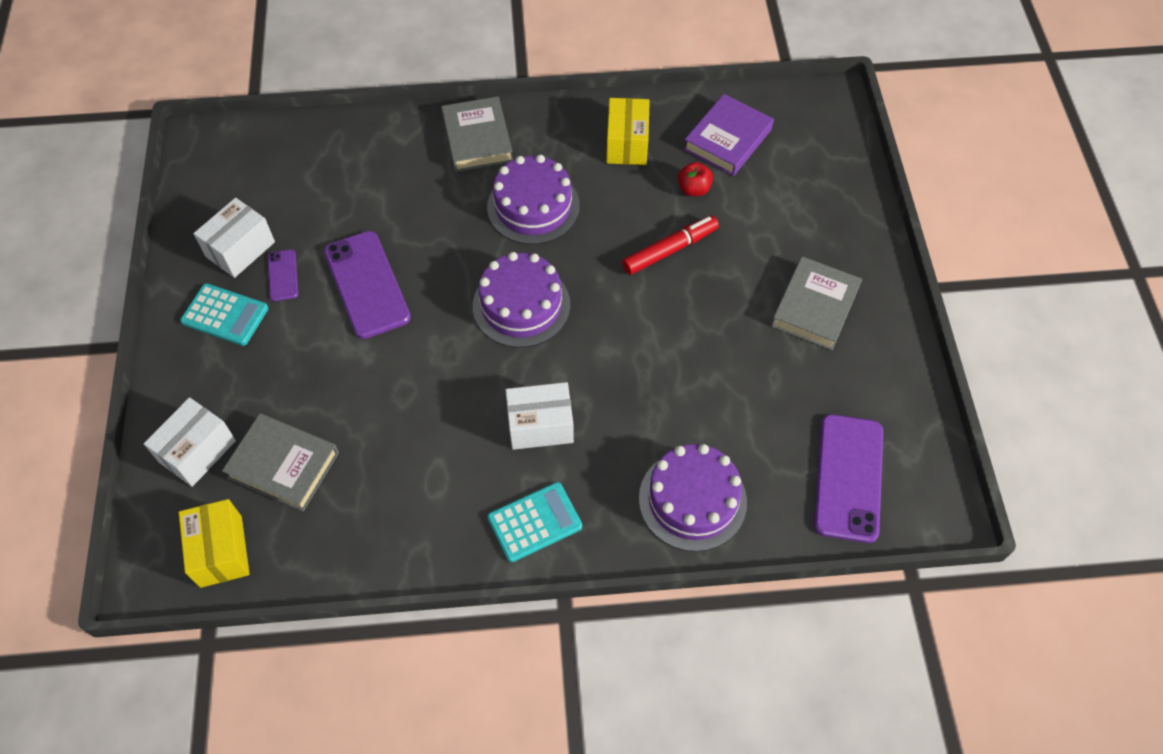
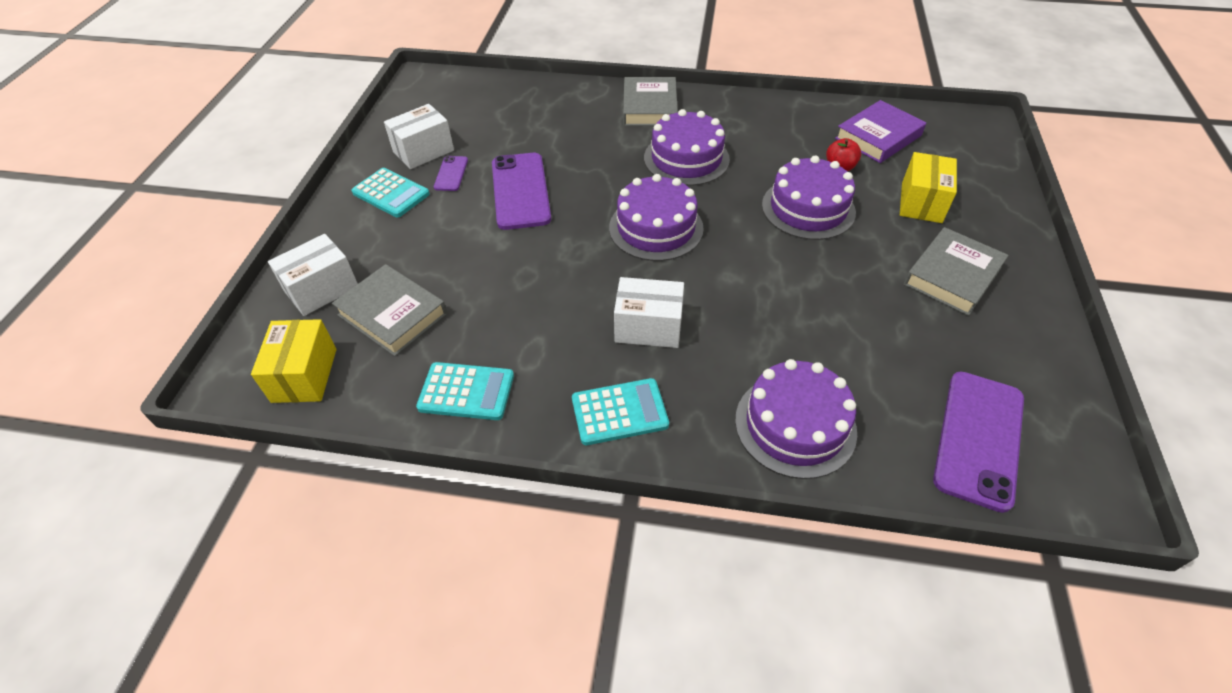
camera: 15 degrees right, 10 degrees down
yellow box [606,98,650,165] -> yellow box moved to [900,152,957,223]
red marker [622,215,719,275] -> purple cake [762,156,856,240]
none -> turquoise calculator [416,362,514,420]

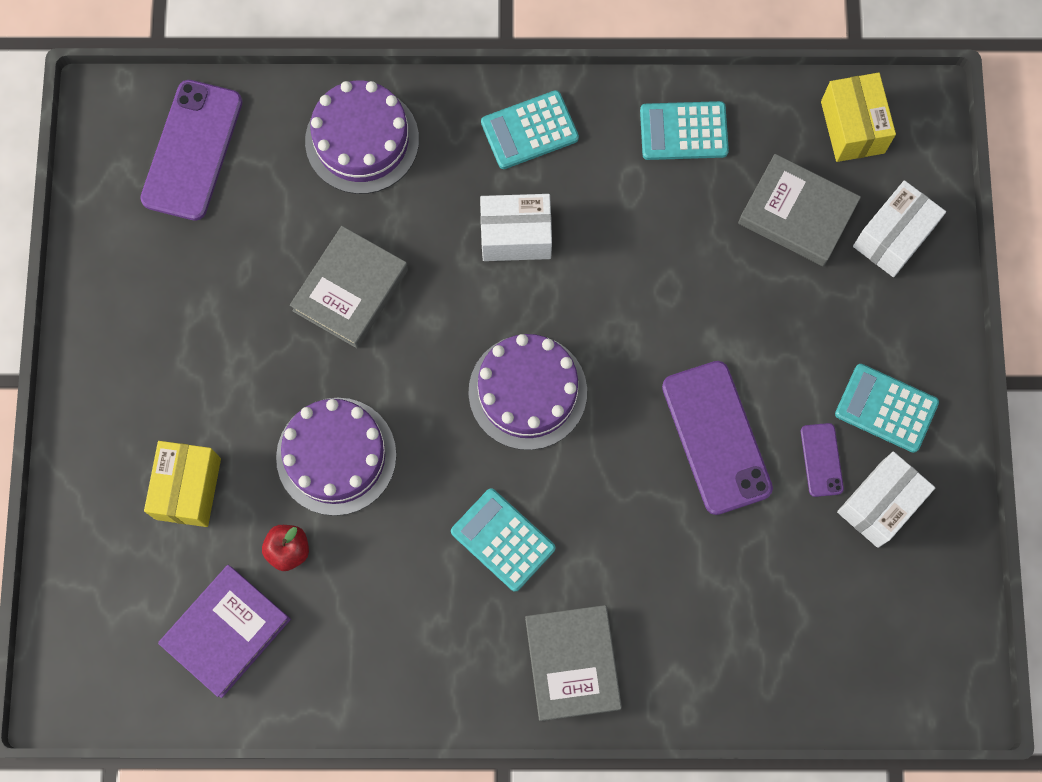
camera: 170 degrees right, 25 degrees up
purple cake [644,109,730,186] -> turquoise calculator [451,488,555,592]
grey book [904,227,1009,316] -> grey book moved to [290,226,408,348]

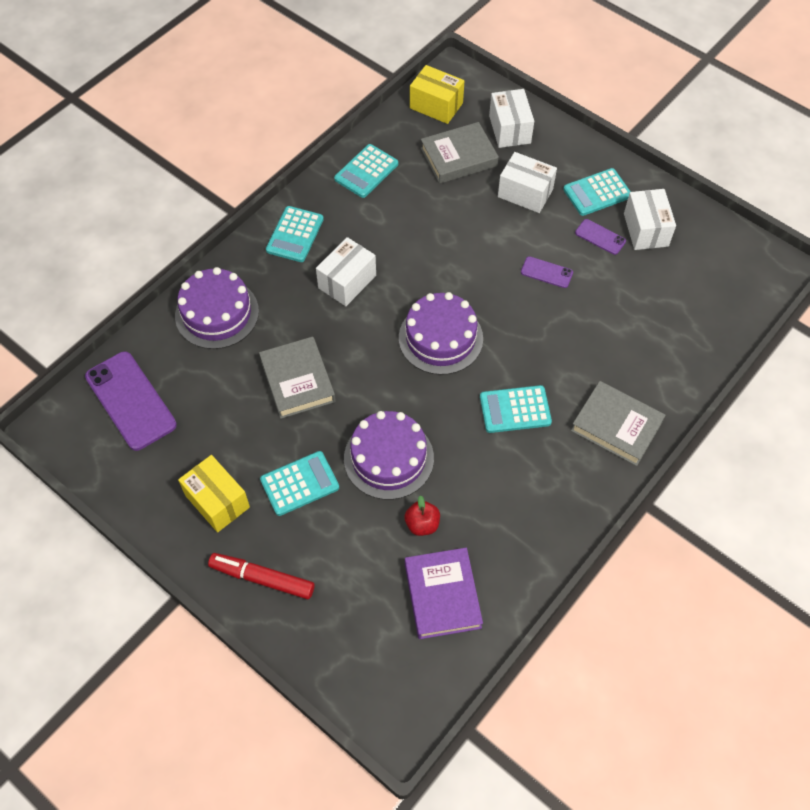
camera: 50 degrees left, 15 degrees down
yellow box [144,441,221,527] -> yellow box moved to [178,455,250,532]
purple phone [662,361,773,515] -> purple phone [521,256,573,288], size x0.49
none -> red marker [208,553,315,599]
none -> turquoise calculator [260,451,339,516]
none -> white box [498,152,557,213]

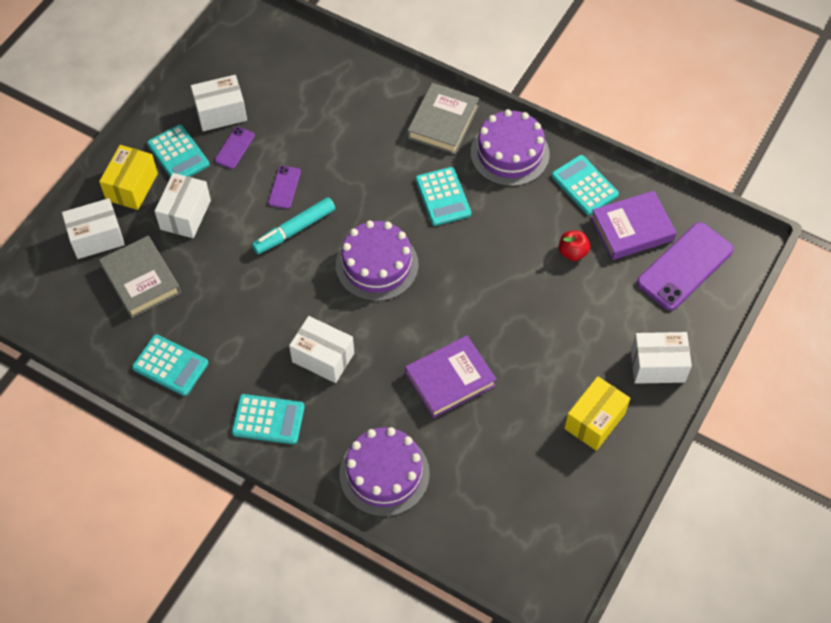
camera: 100 degrees left, 0 degrees up
purple phone [85,351,177,451] -> purple phone moved to [637,222,734,311]
red marker [208,553,315,599] -> white box [631,332,692,384]
grey book [259,337,336,419] -> purple book [405,335,497,418]
turquoise calculator [260,451,339,516] -> turquoise calculator moved to [551,155,619,215]
purple cake [344,411,434,500] -> purple cake moved to [471,109,550,186]
yellow box [410,65,464,124] -> yellow box moved to [99,145,158,210]
none -> turquoise marker [252,197,335,254]

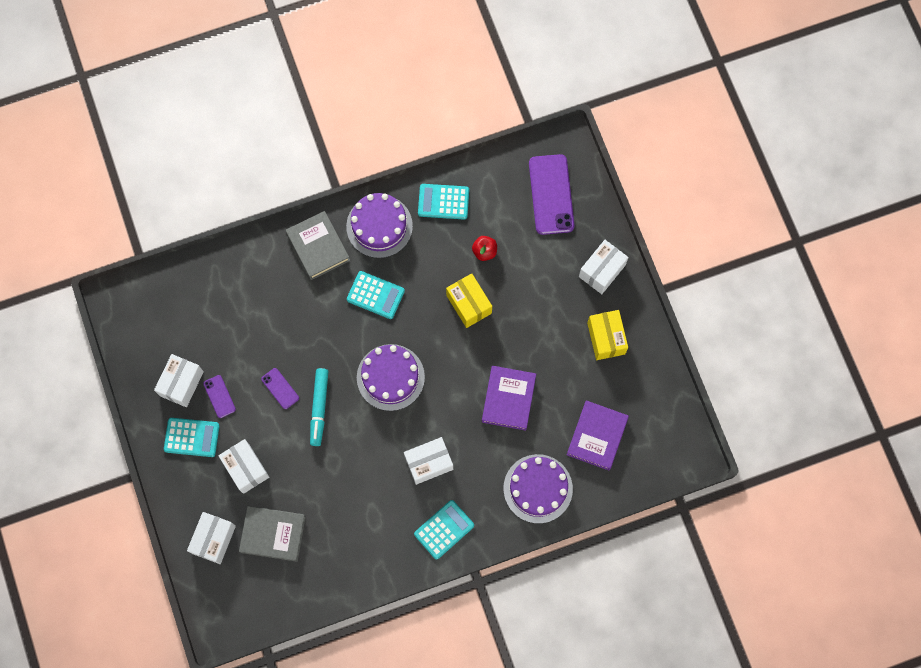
camera: 50 degrees left, 15 degrees up
yellow box [99,145,158,210] -> yellow box moved to [446,273,492,328]
turquoise calculator [132,334,208,396] -> none
purple book [591,191,677,260] -> purple book moved to [567,400,629,470]

